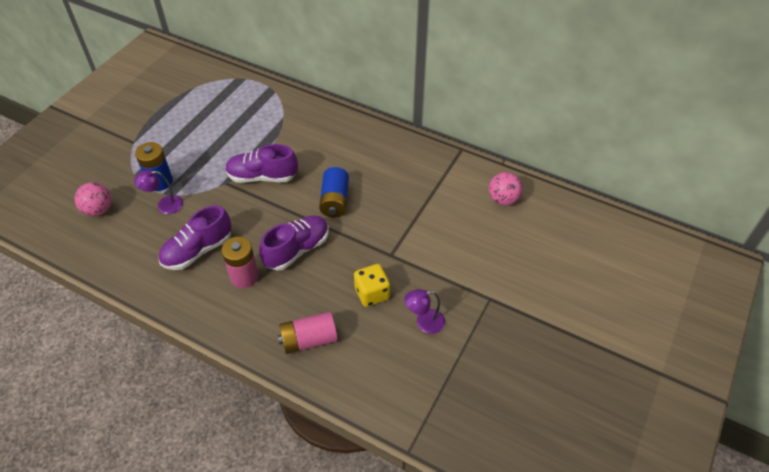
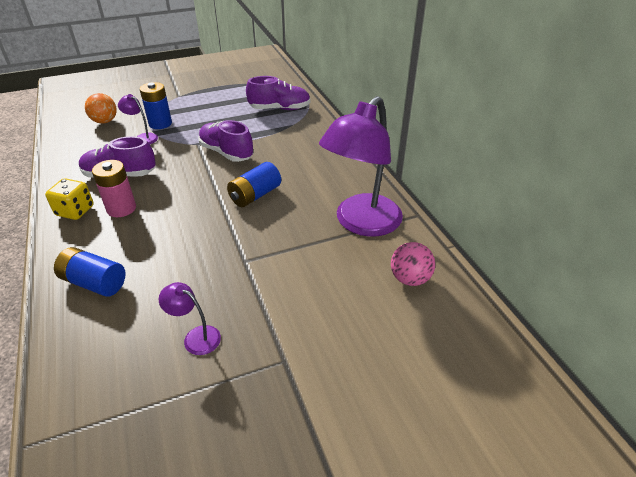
camera: 40 degrees right, 10 degrees down
pink ball [74,182,112,216] -> orange ball [85,93,117,124]
purple shoe [259,216,329,270] -> purple shoe moved to [246,76,311,110]
pink battery [278,312,338,354] -> blue battery [54,247,126,297]
yellow dice [354,264,390,307] -> yellow dice moved to [45,178,94,220]
none -> purple lamp [319,96,403,237]

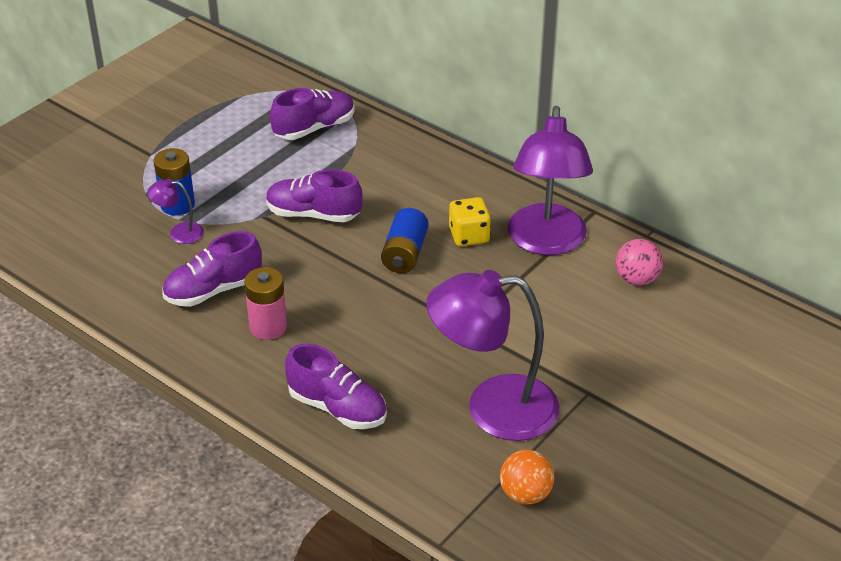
camera: 30 degrees left, 0 degrees up
yellow dice [45,178,94,220] -> yellow dice moved to [449,197,491,246]
blue battery [54,247,126,297] -> purple shoe [285,344,387,429]
orange ball [85,93,117,124] -> orange ball moved to [500,450,554,505]
purple lamp [159,282,221,355] -> purple lamp [426,270,559,441], size x2.35

